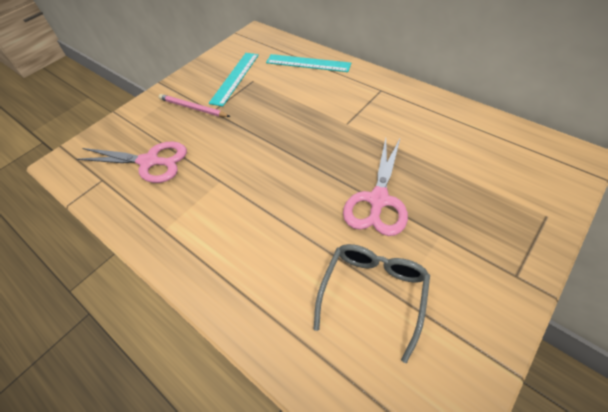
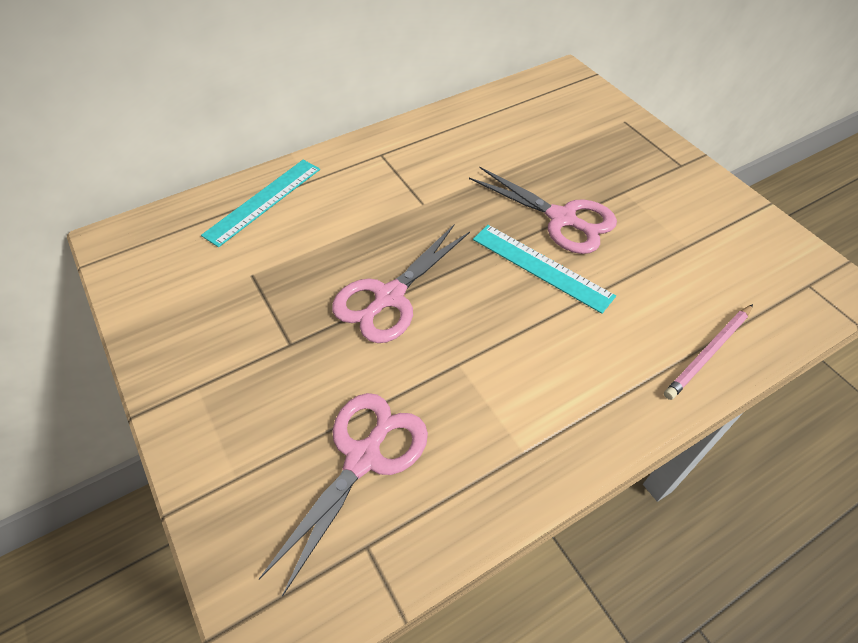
camera: 75 degrees left, 0 degrees up
pink pencil [159,94,230,117] -> pink pencil moved to [664,304,753,400]
turquoise ruler [209,53,259,106] -> turquoise ruler moved to [473,225,616,314]
grey glasses [314,244,430,363] -> none
none -> pink scissors [332,225,470,343]

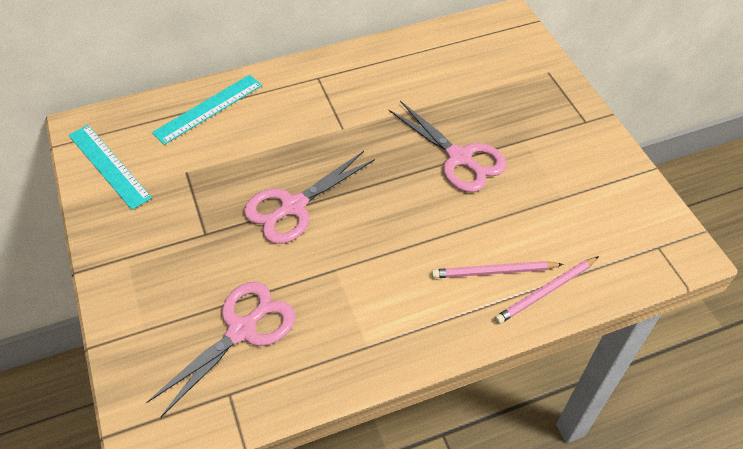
camera: 10 degrees right, 0 degrees up
turquoise ruler [473,225,616,314] -> turquoise ruler moved to [69,125,152,210]
none -> pink pencil [431,261,563,278]

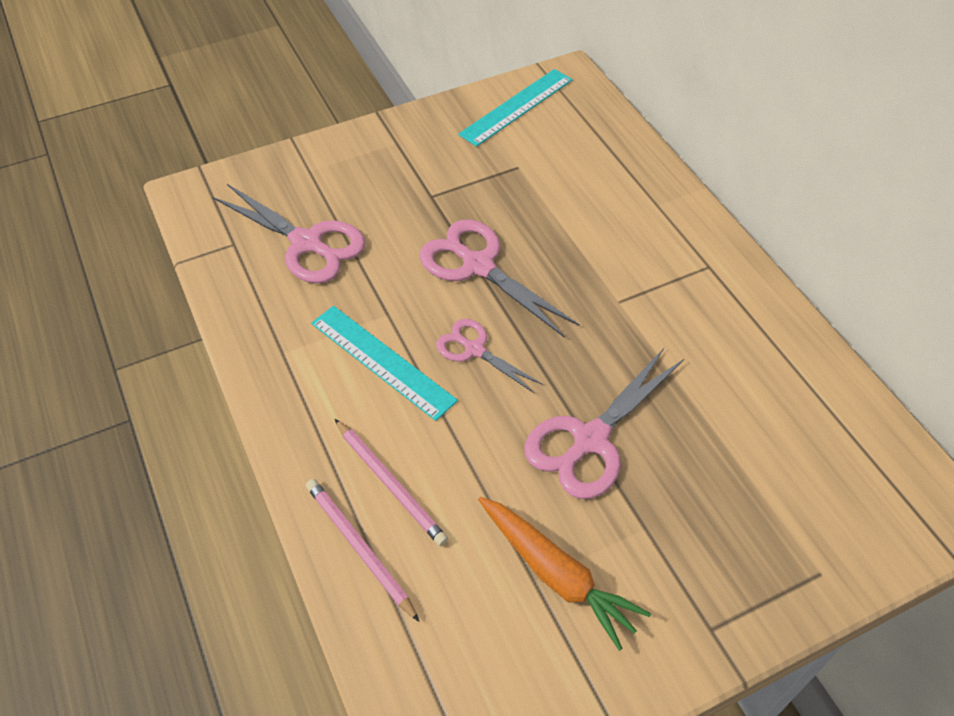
camera: 85 degrees right, 0 degrees up
turquoise ruler [152,75,262,145] -> turquoise ruler moved to [311,306,458,421]
pink pencil [431,261,563,278] -> pink pencil turned 150 degrees clockwise [335,419,448,546]
none -> pink scissors [436,319,543,393]
none -> orange carrot [478,497,651,651]

